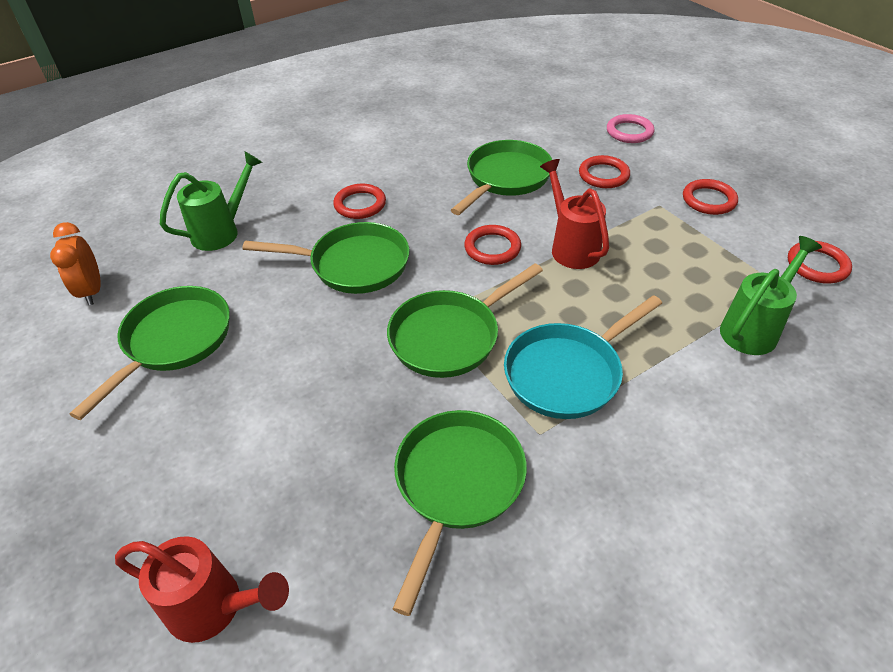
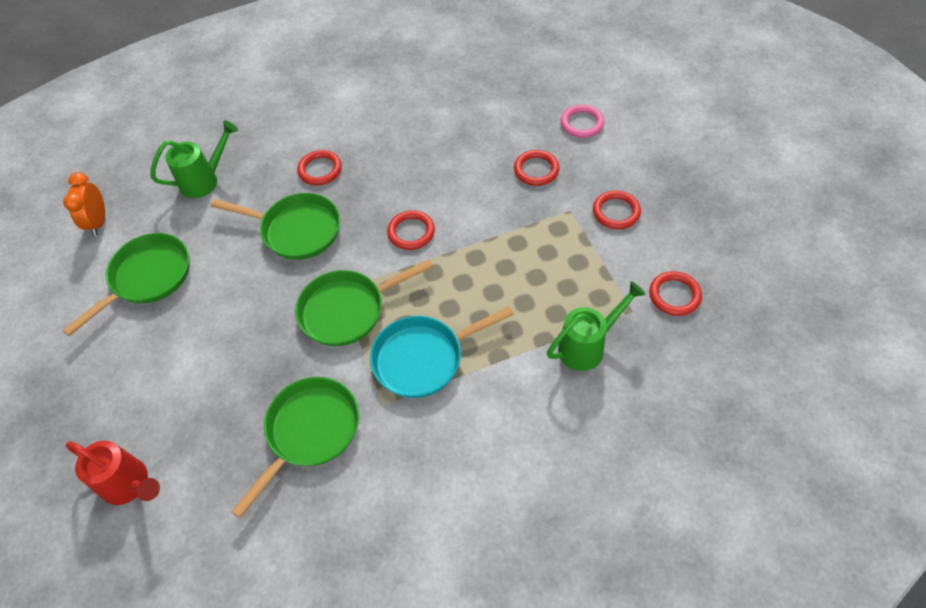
camera: 15 degrees right, 10 degrees up
green pan [451,140,552,215] -> none
red watering can [540,159,609,269] -> none

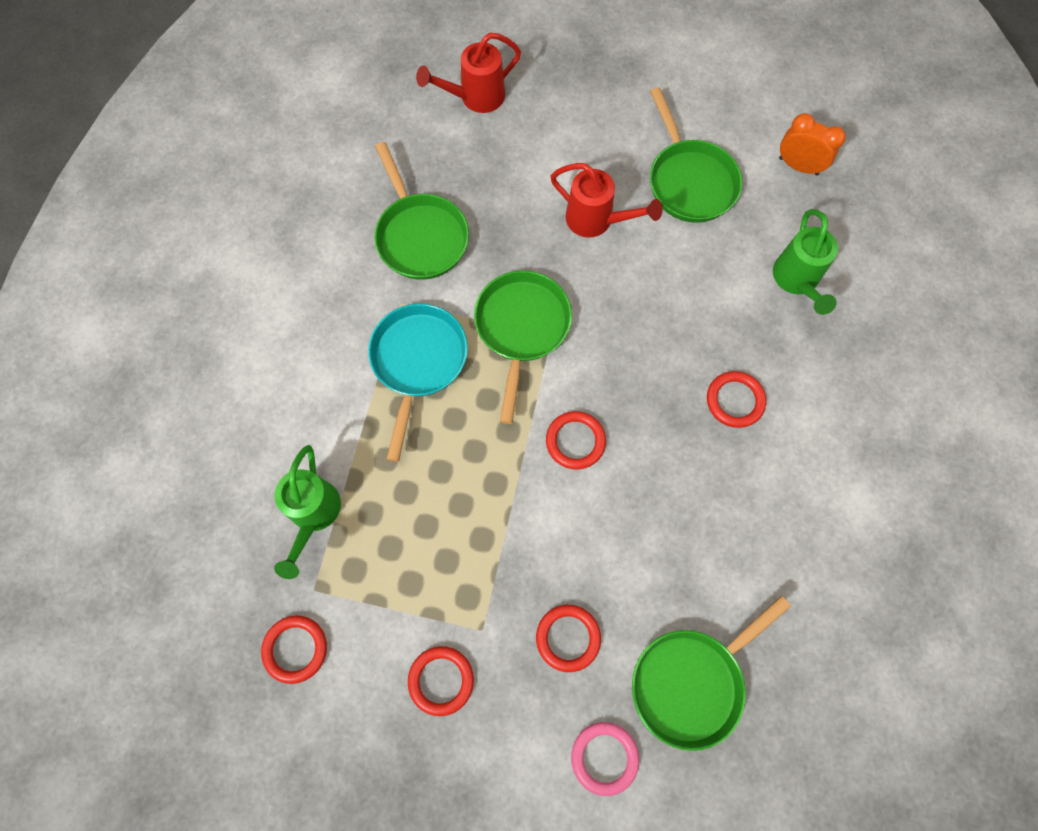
camera: 120 degrees right, 15 degrees up
green pan [211,193,340,260] -> green pan moved to [632,596,791,751]
none -> red watering can [550,163,663,237]

